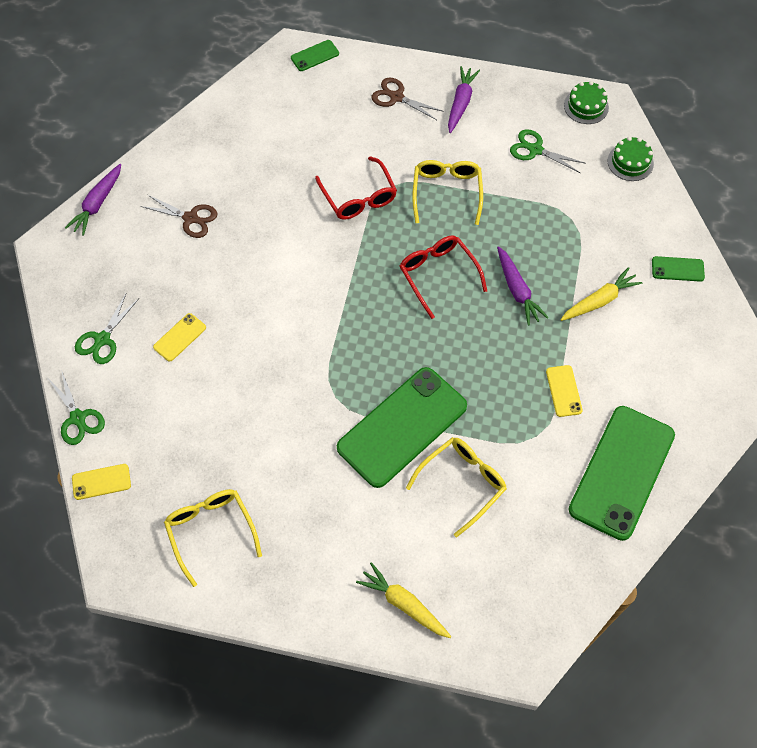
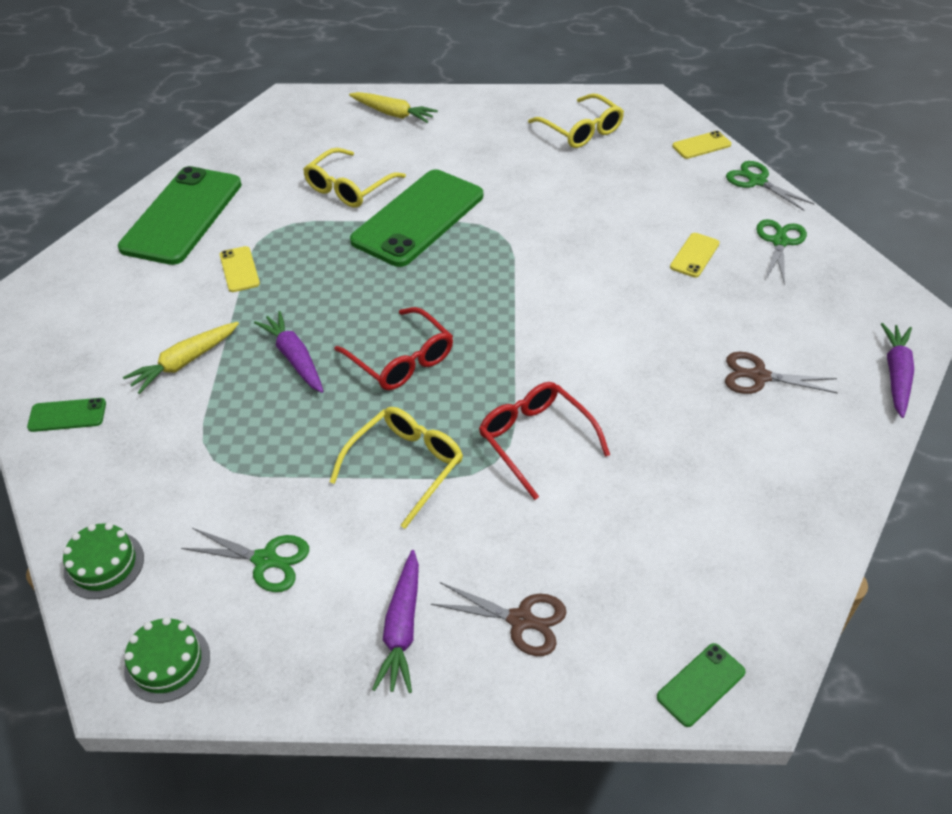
camera: 170 degrees right, 15 degrees down
yellow glasses [412,160,483,225] -> yellow glasses turned 135 degrees counterclockwise [330,407,463,529]

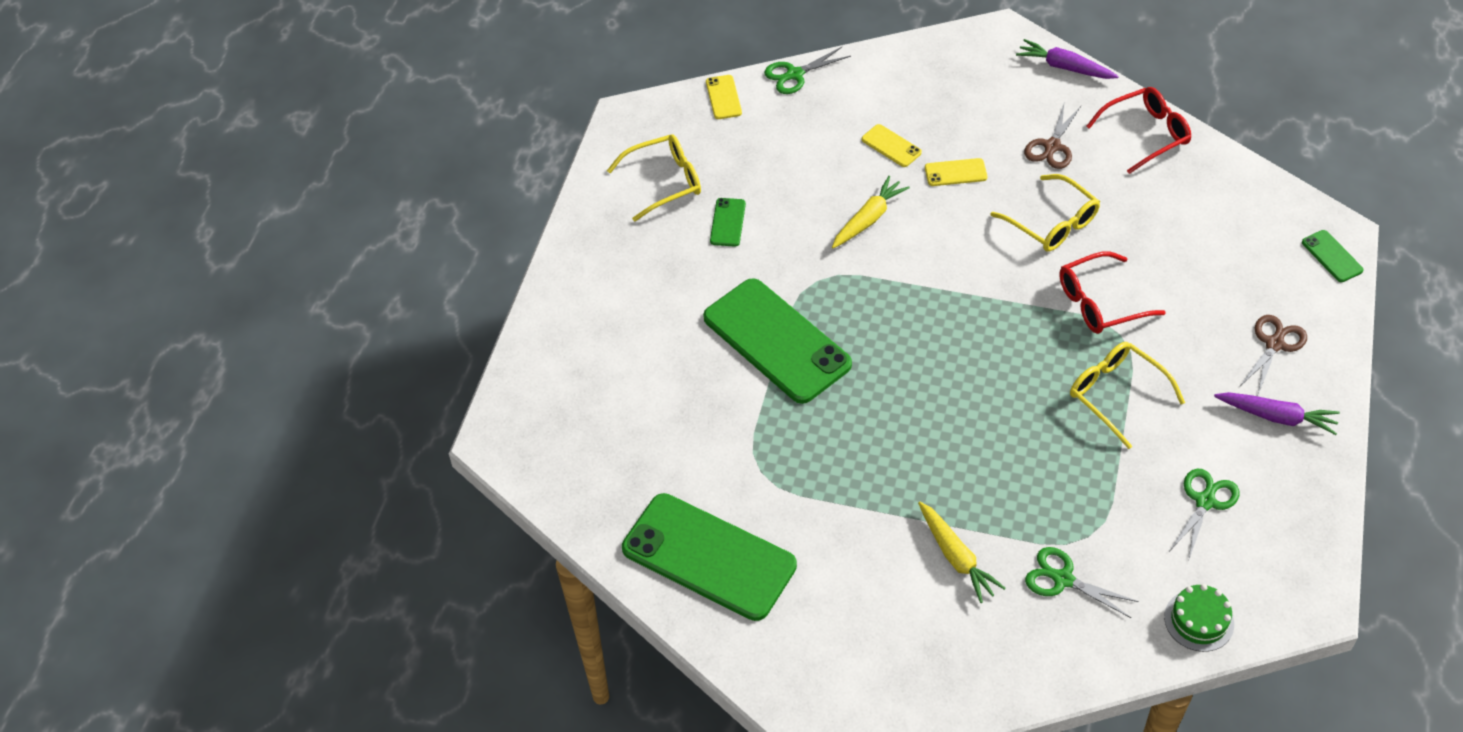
camera: 75 degrees left, 5 degrees up
green phone [27,398,106,432] -> green phone moved to [710,198,746,247]
green cake [124,617,210,703] -> none
yellow phone [220,246,260,292] -> yellow phone moved to [925,158,988,186]
purple carrot [254,311,323,393] -> none
yellow glasses [303,148,406,208] -> yellow glasses moved to [991,174,1100,252]
red glasses [334,307,453,390] -> red glasses moved to [1086,87,1191,174]
yellow carrot [349,92,438,123] -> yellow carrot moved to [832,176,910,249]
green scissors [756,219,807,285] -> green scissors moved to [1025,547,1139,618]

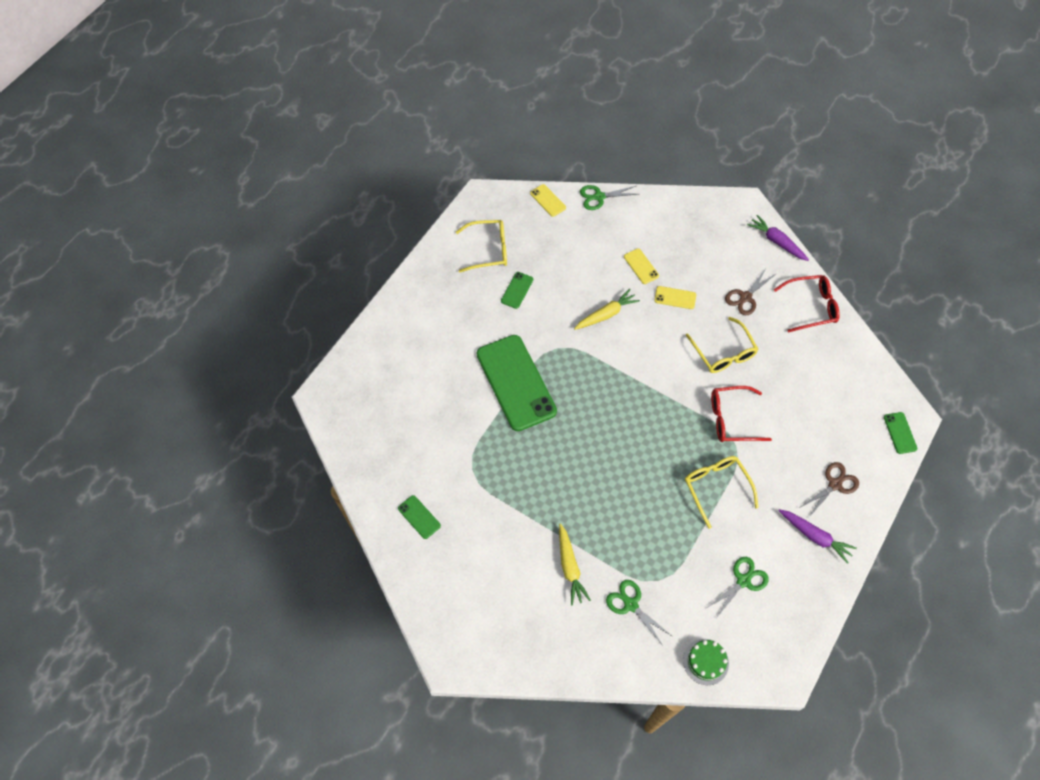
camera: 15 degrees right, 10 degrees up
green phone [622,493,797,621] -> green phone [398,495,441,539], size x0.42
yellow phone [706,75,742,119] -> yellow phone turned 45 degrees counterclockwise [530,184,566,217]

